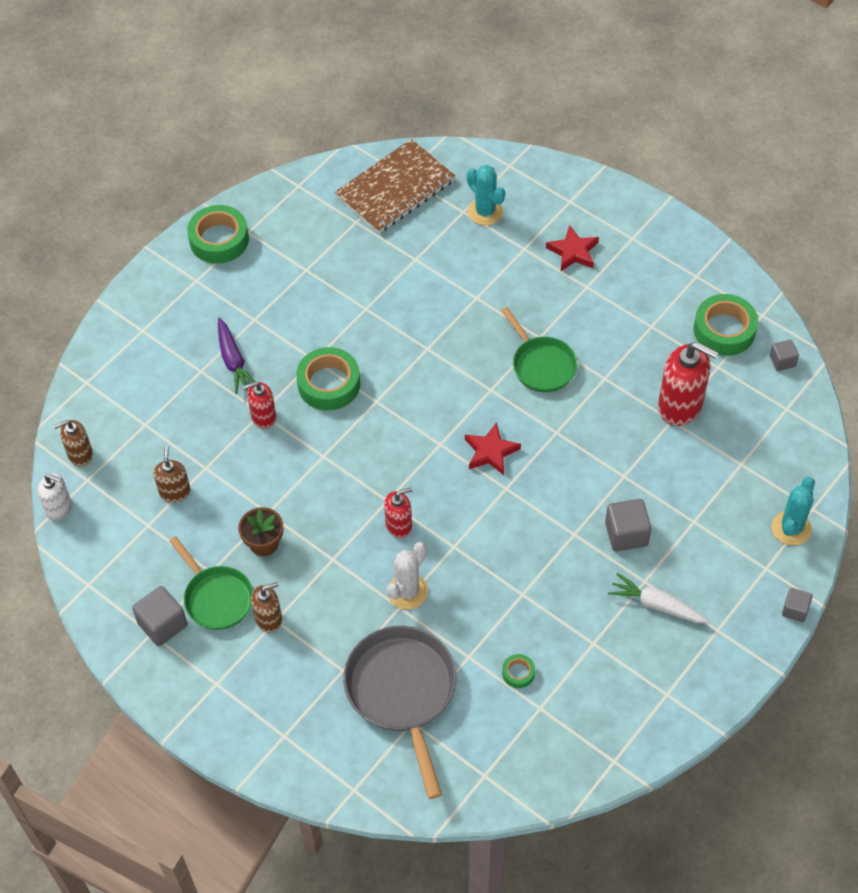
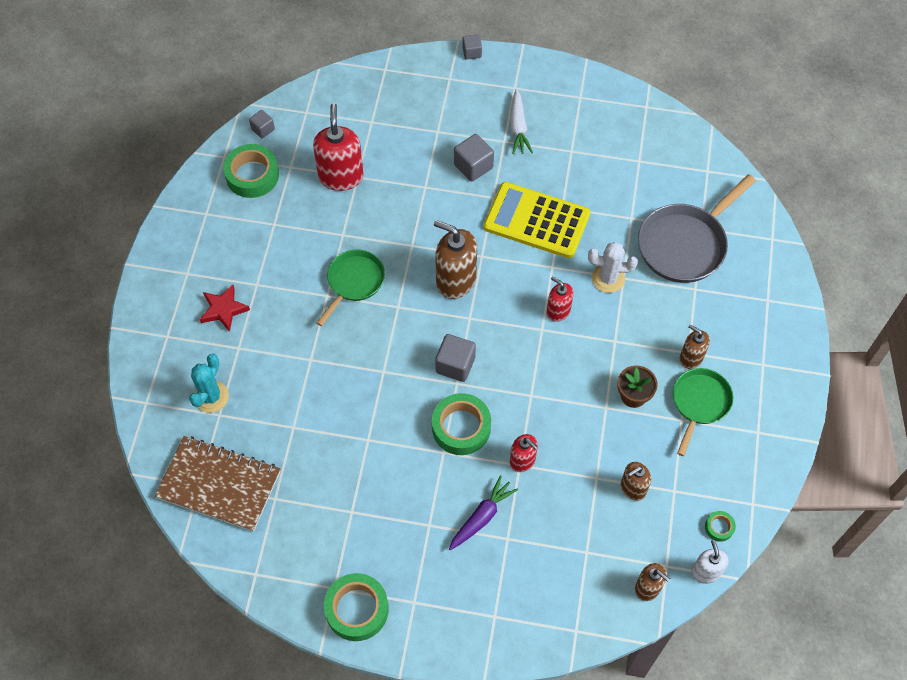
camera: 120 degrees left, 5 degrees up
grey cube [132,586,188,646] -> grey cube moved to [435,334,476,382]
red star [465,422,521,475] -> brown soap dispenser [434,220,477,299]
green tape [502,654,535,688] -> green tape moved to [705,511,736,542]
turquoise cactus [772,477,815,546] -> none
none -> yellow calculator [484,182,590,258]

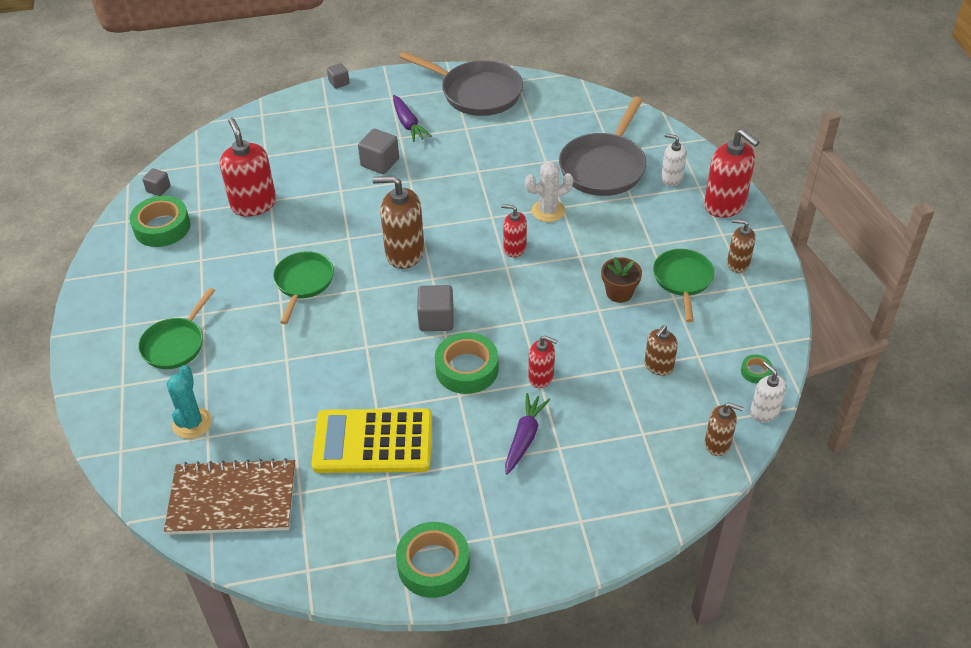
camera: 20 degrees left, 15 degrees down
red star [200,285,250,332] -> green pan [138,288,215,369]
yellow calculator [484,182,590,258] -> yellow calculator moved to [311,409,432,473]
white carrot [510,89,533,154] -> purple carrot [393,95,432,142]
brown soap dispenser [680,324,710,369] -> brown soap dispenser moved to [727,219,756,273]
none -> grey pan [399,51,523,116]
none -> white soap dispenser [661,133,687,186]
none -> red soap dispenser [704,129,759,218]

